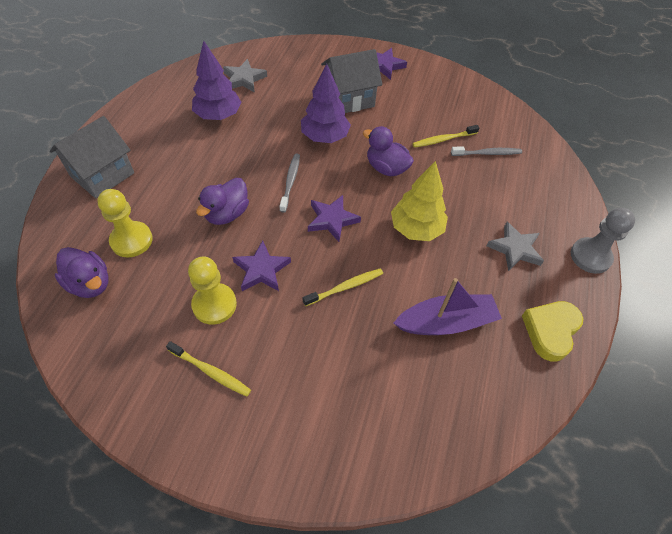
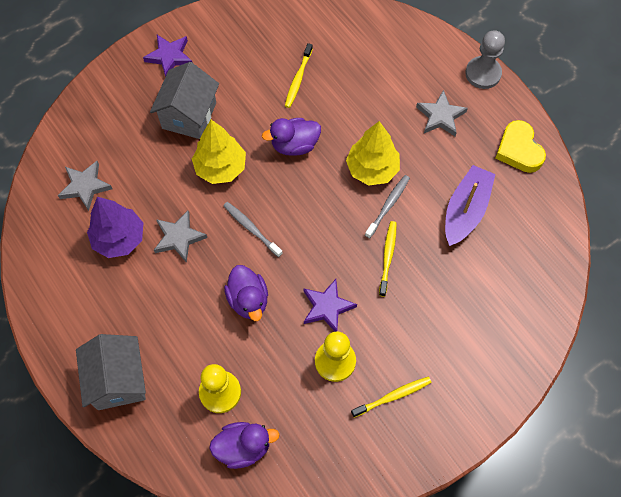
camera: 50 degrees left, 10 degrees up
purple tree [301,64,351,143] -> yellow tree [192,120,246,184]
purple star [308,195,361,242] -> none
grey toothbrush [451,146,522,156] -> grey toothbrush moved to [365,175,410,238]
none -> grey star [154,211,207,263]

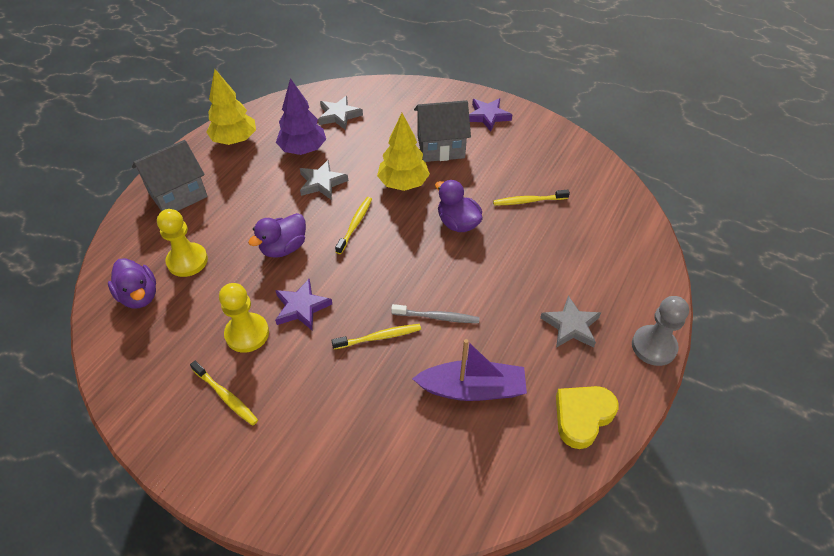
camera: 65 degrees right, 15 degrees down
grey toothbrush [223,202,283,257] -> yellow toothbrush [335,197,372,254]
yellow tree [346,121,400,185] -> yellow tree moved to [206,69,256,145]

